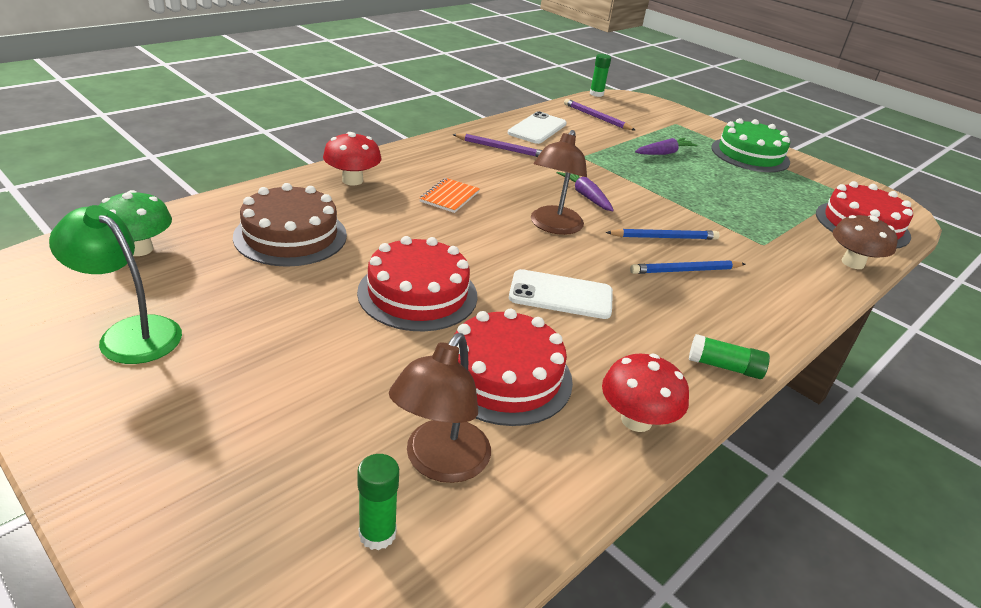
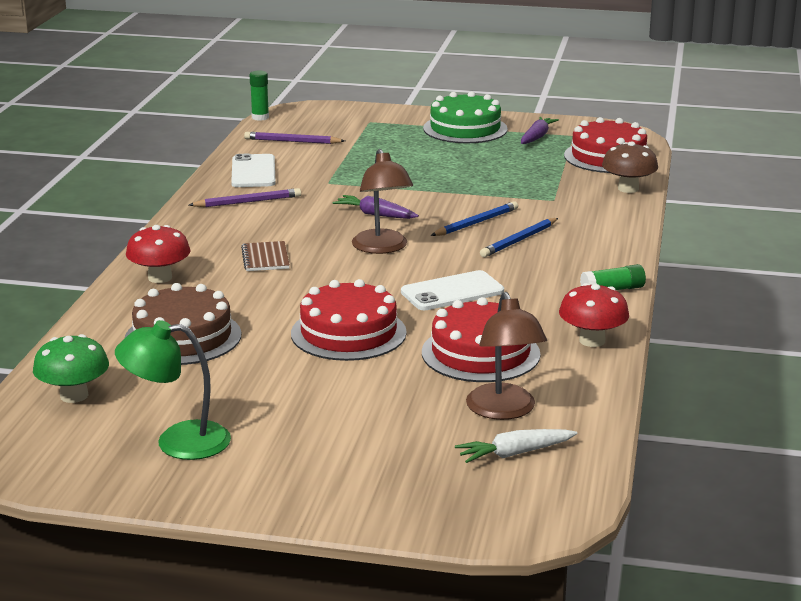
camera: 30 degrees left, 10 degrees down
green glue stick [357,454,399,550] -> white carrot [455,429,578,463]
orange notebook [419,178,480,213] -> brown notebook [241,241,290,271]
purple carrot [635,138,698,155] -> purple carrot moved to [521,117,559,144]

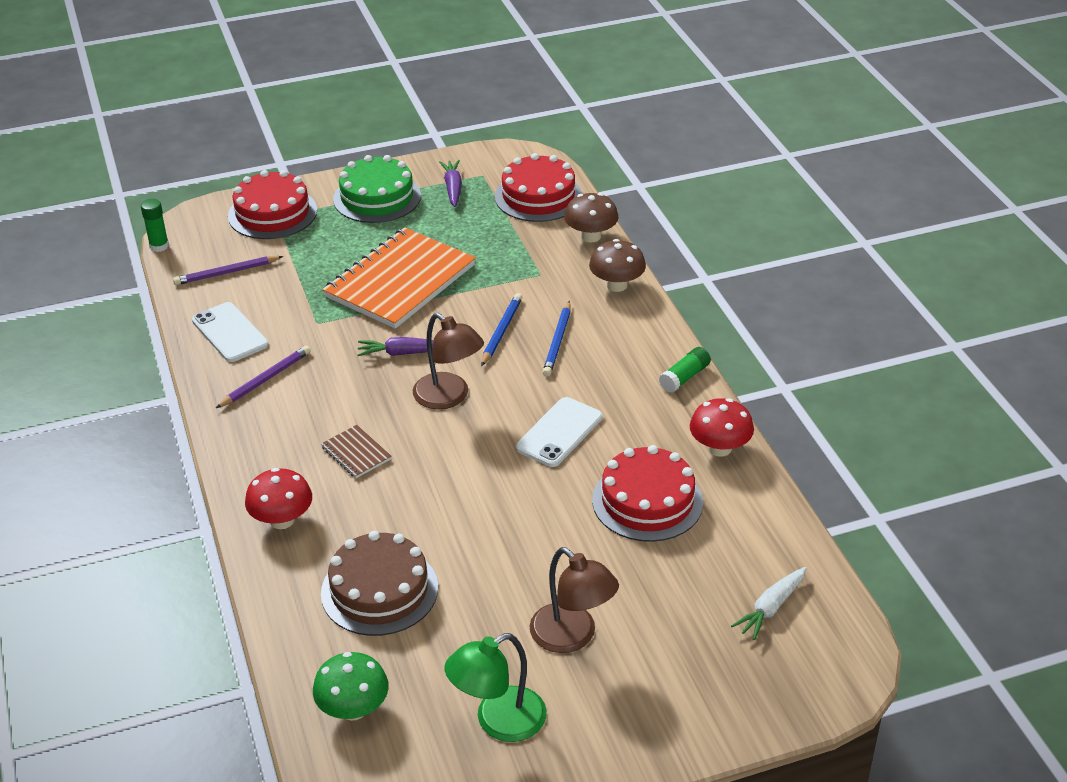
camera: 30 degrees left, 15 degrees up
red cake [291,279,407,361] -> red cake moved to [228,170,317,239]
brown lamp [466,292,547,420] -> brown lamp moved to [530,547,619,653]
none -> orange notebook [322,227,476,329]
none -> brown mushroom [589,239,646,292]

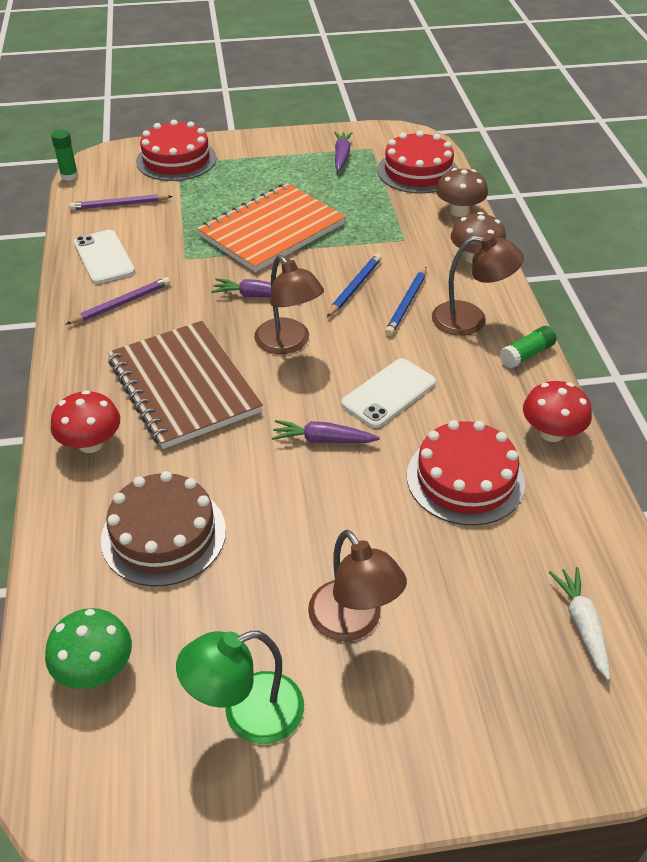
camera: 10 degrees right, 5 degrees up
brown notebook [321,425,392,478] -> brown notebook [108,321,263,449], size x2.39
green cake [333,155,421,223] -> none
white carrot [731,567,806,640] -> white carrot turned 120 degrees clockwise [549,567,610,680]
none -> purple carrot [272,420,380,443]
none -> brown lamp [432,233,524,336]

